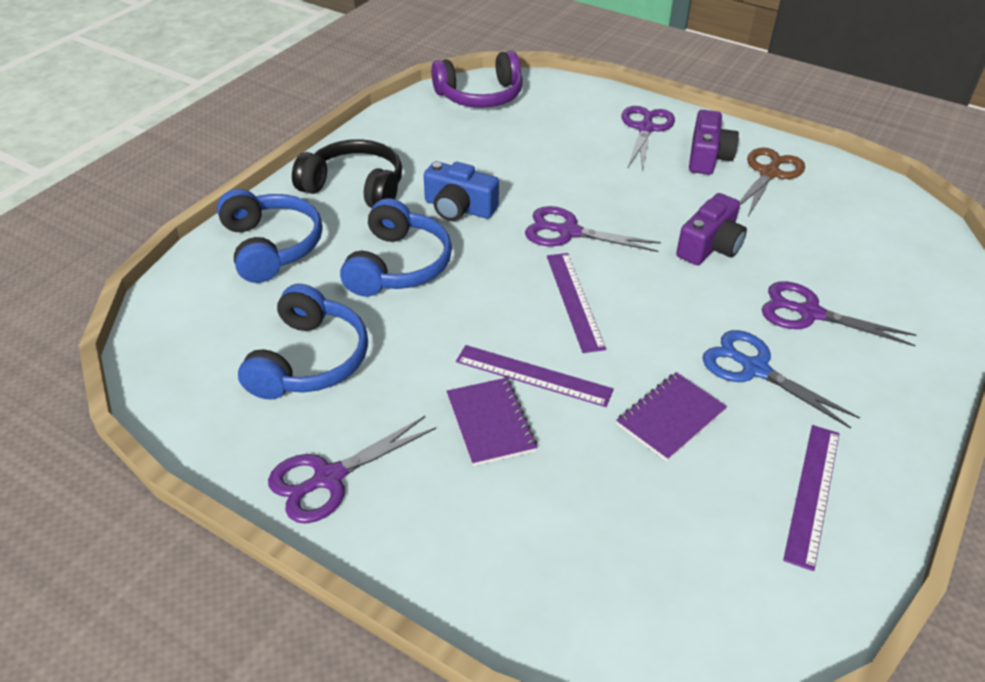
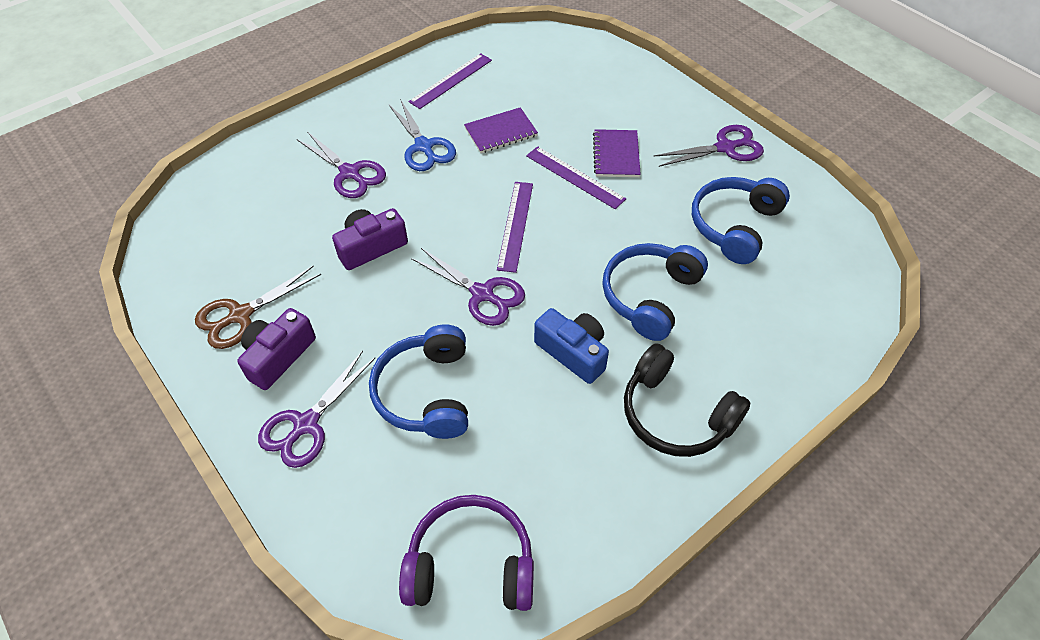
camera: 160 degrees left, 10 degrees up
blue headphones [217,189,323,283] -> blue headphones moved to [369,325,468,439]

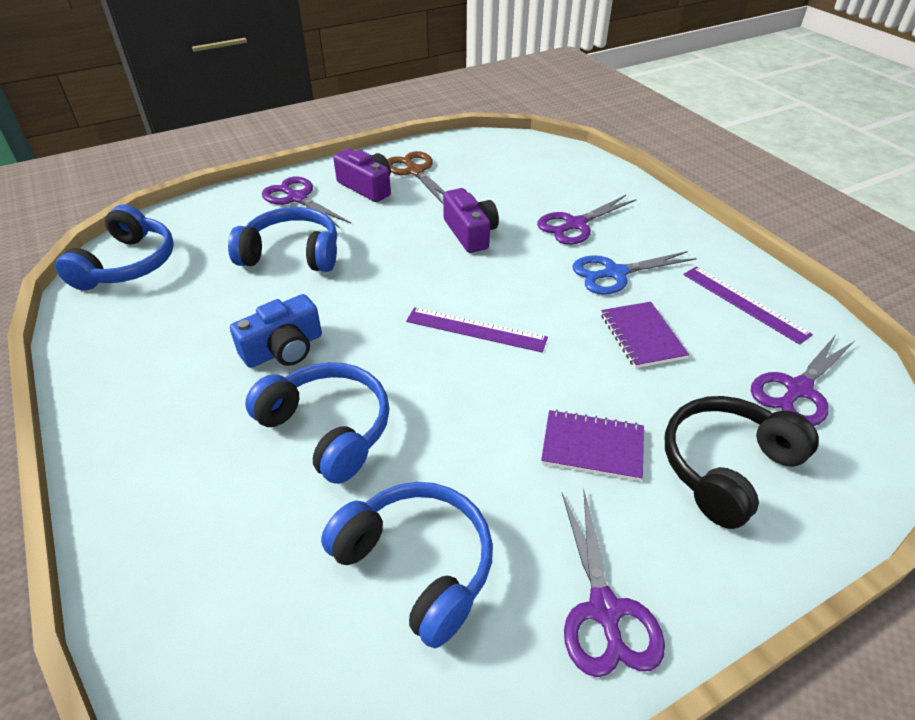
camera: 100 degrees right, 10 degrees down
purple headphones [399,495,534,611] -> blue headphones [55,205,174,291]
purple scissors [411,248,525,326] -> purple scissors moved to [751,335,854,426]
purple ruler [526,146,626,209] -> none
black headphones [624,343,750,457] -> black headphones moved to [665,396,819,529]

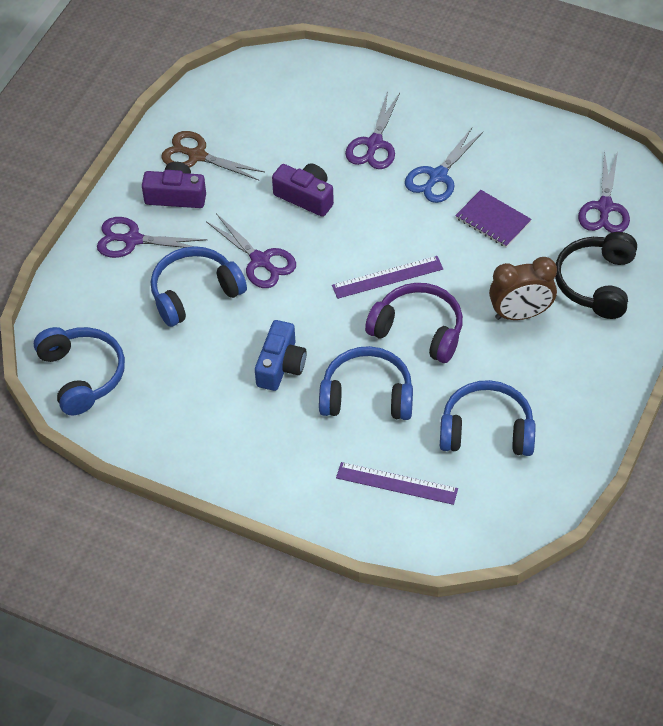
camera: 35 degrees left, 10 degrees up
purple notebook [541,410,644,481] -> brown clock [489,257,557,320]
purple scissors [562,489,665,677] -> purple scissors moved to [206,213,296,288]
purple ruler [683,266,813,345] -> purple ruler moved to [336,462,458,505]
none -> purple headphones [365,283,463,363]

